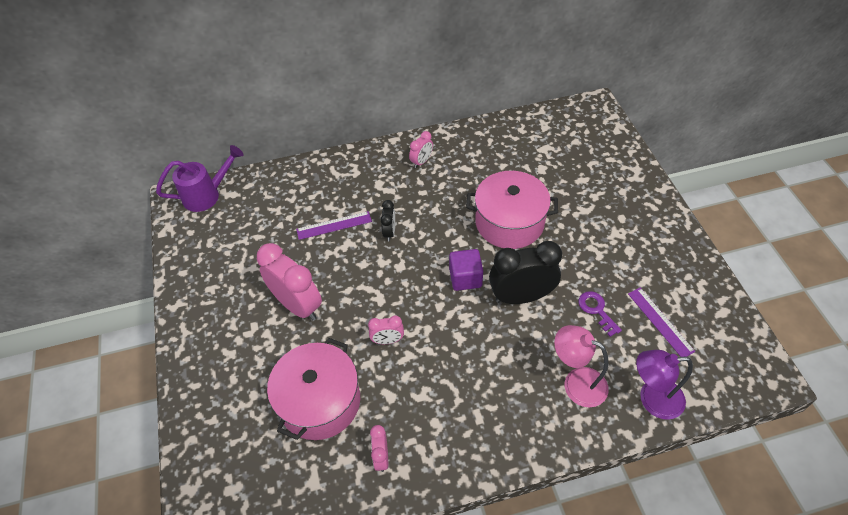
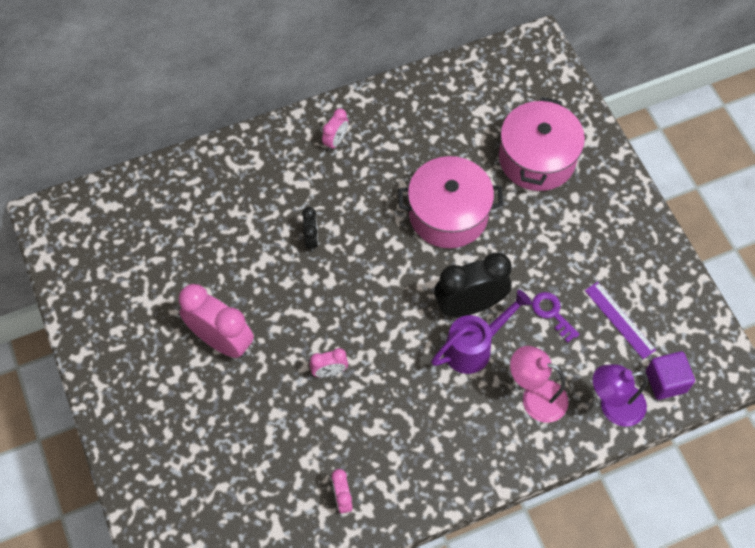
camera: 10 degrees left, 10 degrees up
purple watering can [156,145,244,212] -> purple watering can moved to [431,290,532,374]
pink pot [267,338,360,440] -> pink pot moved to [499,97,585,191]
purple ruler [296,211,372,240] -> none
purple cube [449,249,483,291] -> purple cube moved to [646,351,695,400]

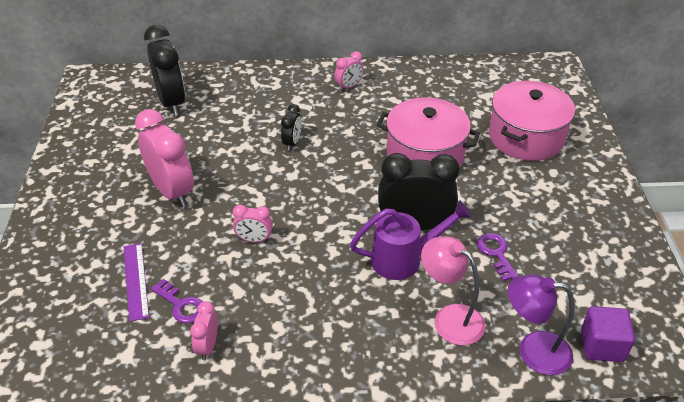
camera: 20 degrees right, 20 degrees down
purple ruler [585,282,656,359] -> purple ruler moved to [124,243,149,322]
none -> black clock [144,25,185,116]
none -> purple key [151,279,203,324]

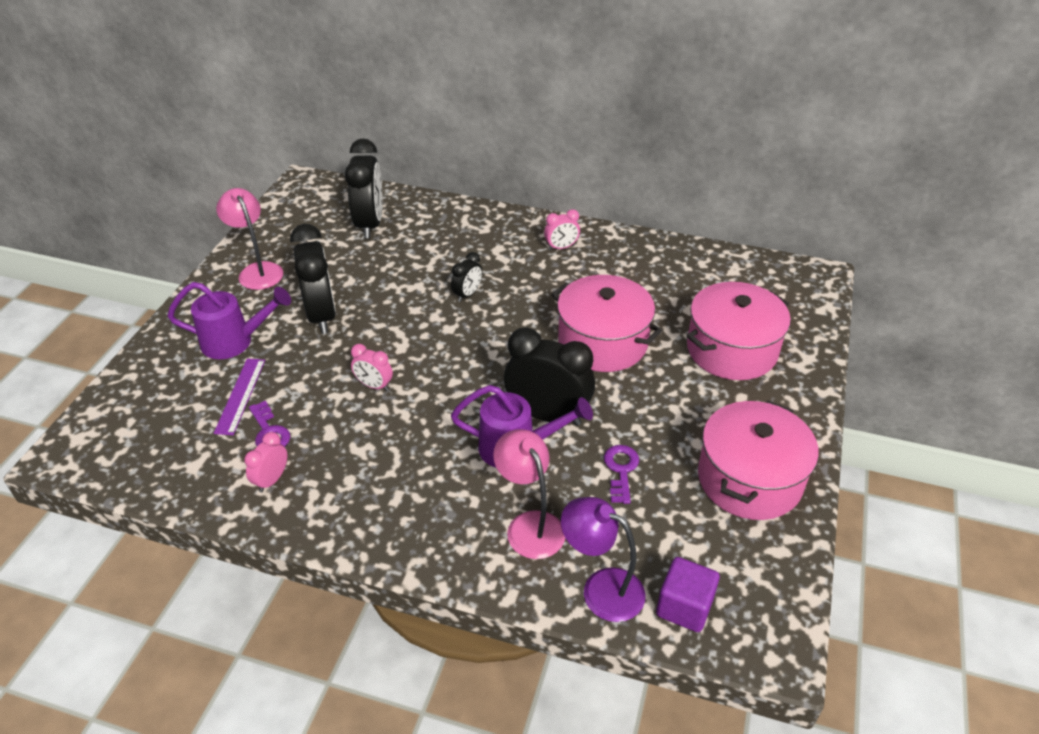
camera: 20 degrees right, 0 degrees up
pink clock [135,109,194,207] -> black clock [290,224,336,334]
none -> purple watering can [167,282,291,359]
none -> pink lamp [216,188,283,290]
none -> pink pot [698,400,819,520]

